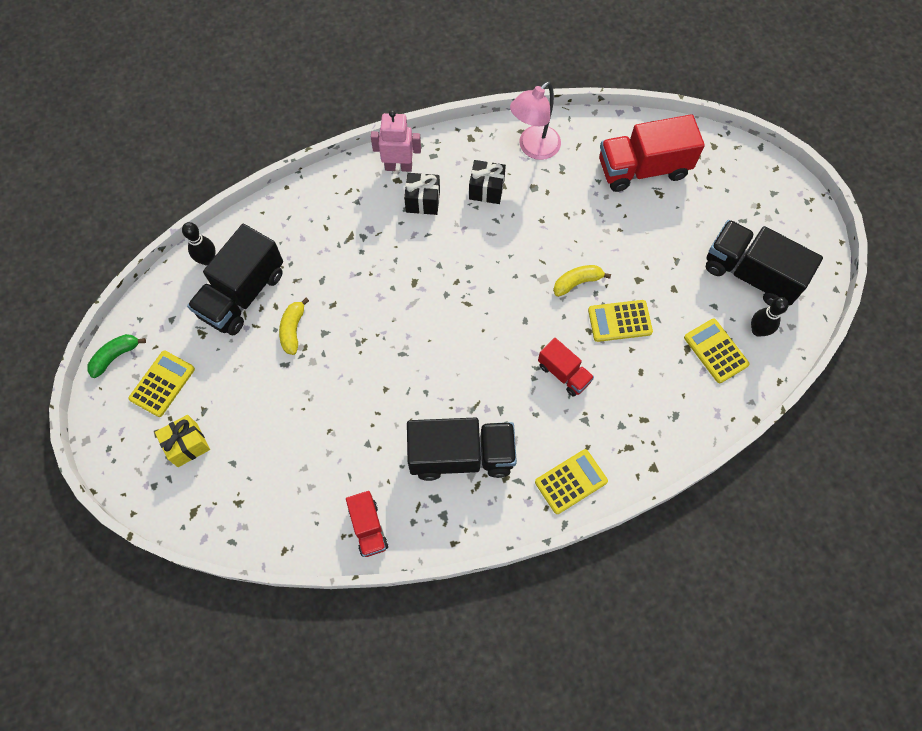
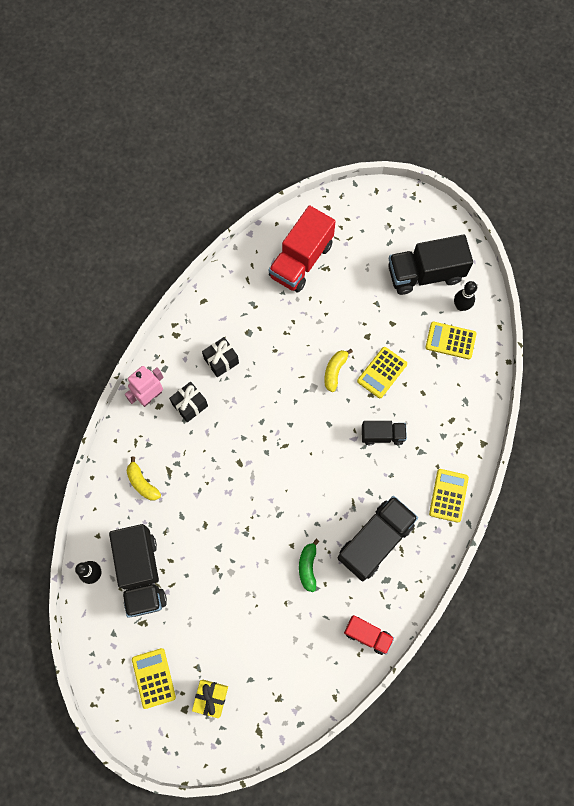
camera: 45 degrees left, 5 degrees up
green banana [87,334,146,378] -> green banana moved to [299,539,320,592]
yellow banana [279,298,309,355] -> yellow banana moved to [127,457,161,500]
pink lamp [510,82,561,160] -> none
red truck [538,338,594,397] -> black truck [362,421,407,445]

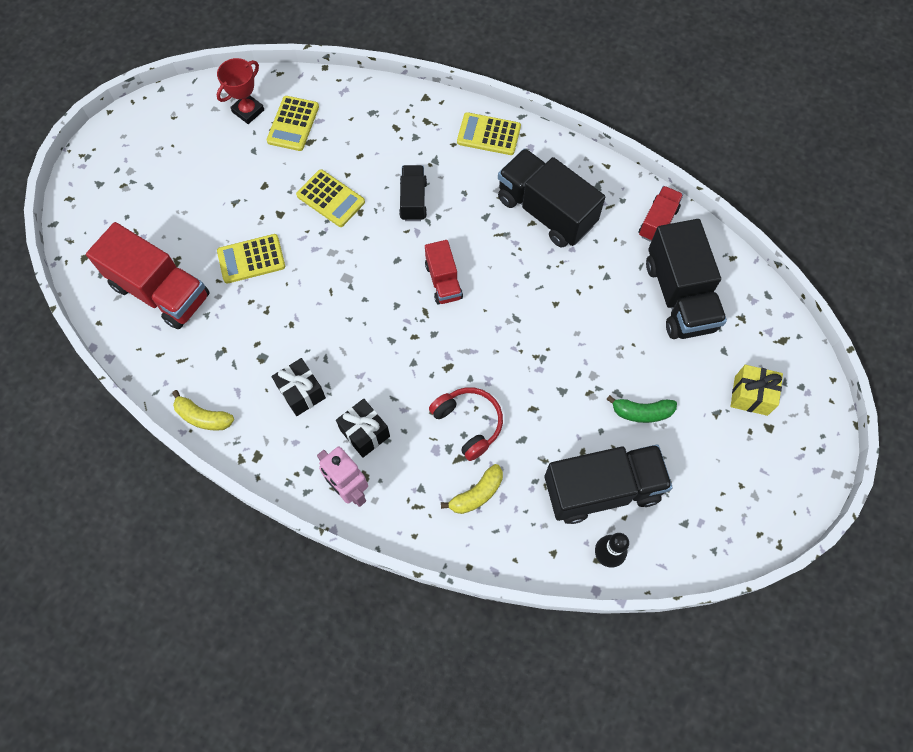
camera: 90 degrees left, 5 degrees down
yellow calculator [132,648,176,709] -> yellow calculator moved to [217,234,285,284]
green banana [299,539,320,592] -> green banana moved to [606,395,677,423]
yellow banana [324,349,353,392] -> yellow banana moved to [172,390,234,431]
black truck [388,235,473,295] -> black truck moved to [646,219,727,339]
black bowling pin [454,281,477,311] -> red trophy [216,58,264,124]
none -> red truck [425,240,463,305]
none -> red headphones [429,387,503,461]

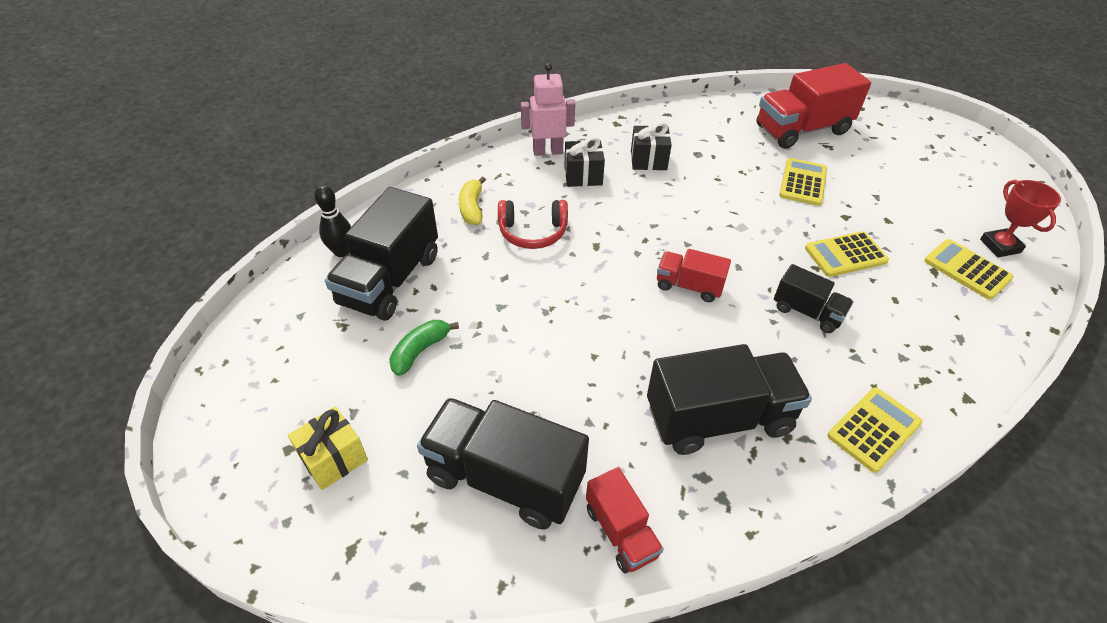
camera: 125 degrees right, 20 degrees down
yellow banana [172,390,234,431] -> none

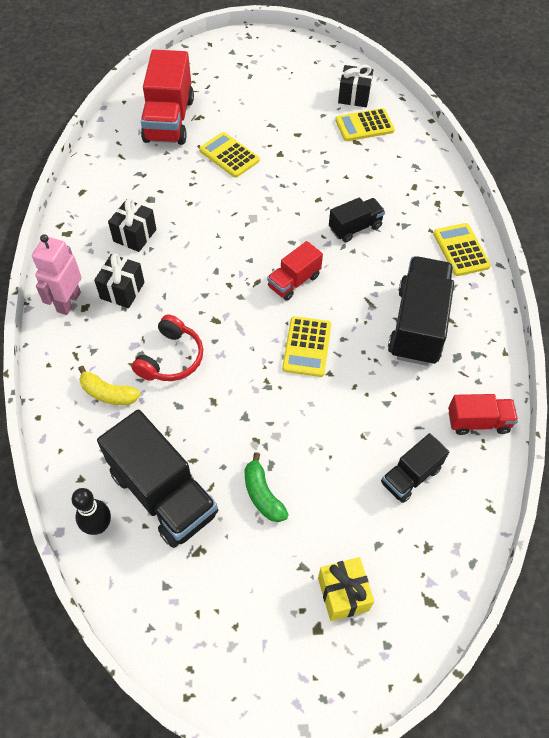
camera: 65 degrees left, 10 degrees up
black truck [417,398,589,530] -> black truck [381,433,449,503], size x0.55
yellow calculator [805,231,889,277] -> yellow calculator moved to [282,316,331,377]
red trophy [980,180,1061,257] -> black gift [338,64,373,107]

